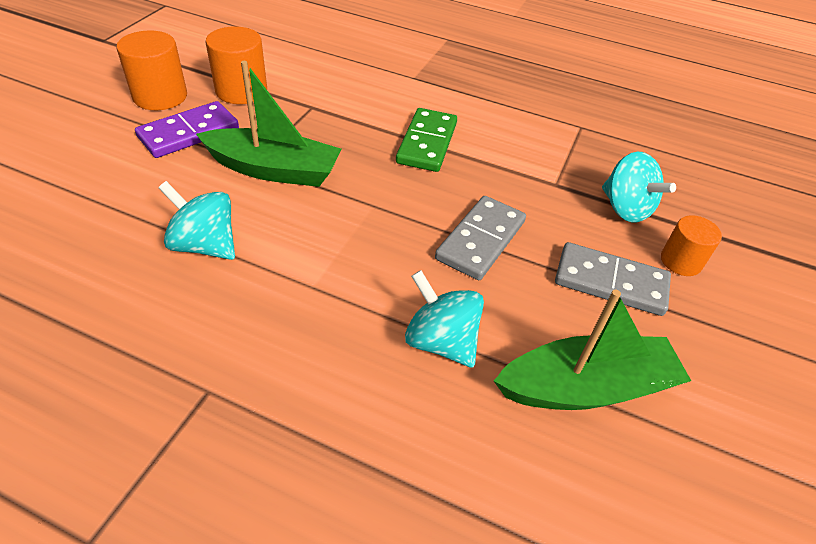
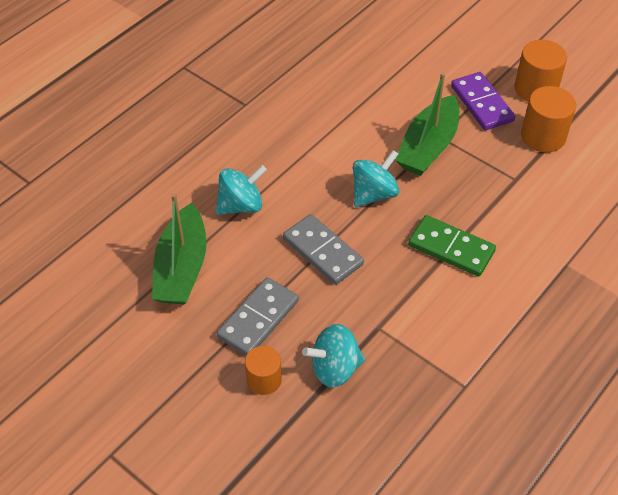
camera: 110 degrees right, 5 degrees up
turquoise spinning top [158,181,235,260] -> turquoise spinning top moved to [353,150,399,207]

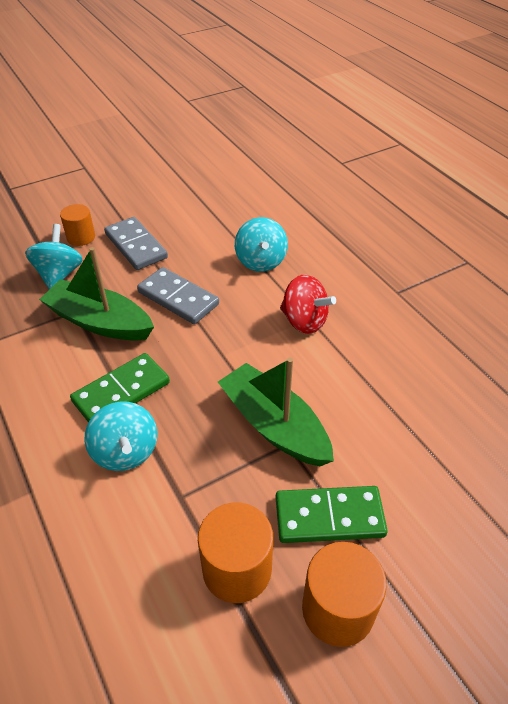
camera: 110 degrees right, 5 degrees down
green boat [152,193,207,304] -> green boat moved to [39,247,154,341]
grey domino [283,214,364,285] -> grey domino turned 60 degrees clockwise [137,267,219,324]
turquoise spinning top [353,150,399,207] -> turquoise spinning top moved to [84,402,157,471]
purple domino [451,72,515,131] -> green domino [276,486,388,543]
none -> red spinning top [280,275,336,334]

